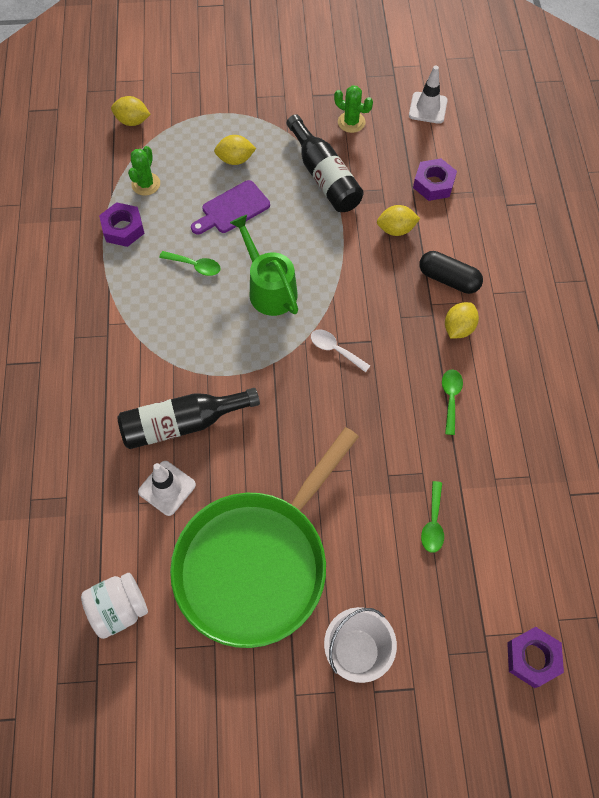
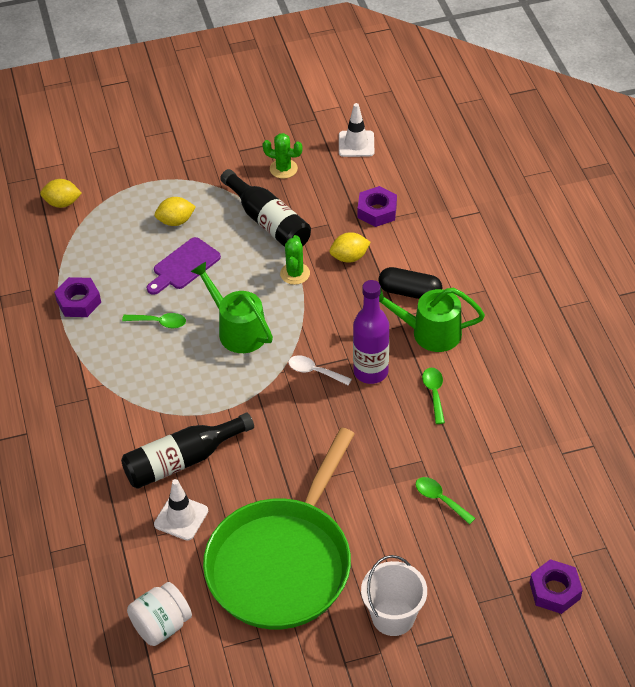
camera: 10 degrees left, 15 degrees down
green cactus [128,146,160,196] -> green cactus moved to [280,235,310,285]
green spoon [421,481,444,553] -> green spoon turned 135 degrees clockwise [416,477,476,525]
yellow lemon [445,302,479,339] -> green watering can [379,288,485,352]
none -> purple bottle [353,280,389,384]

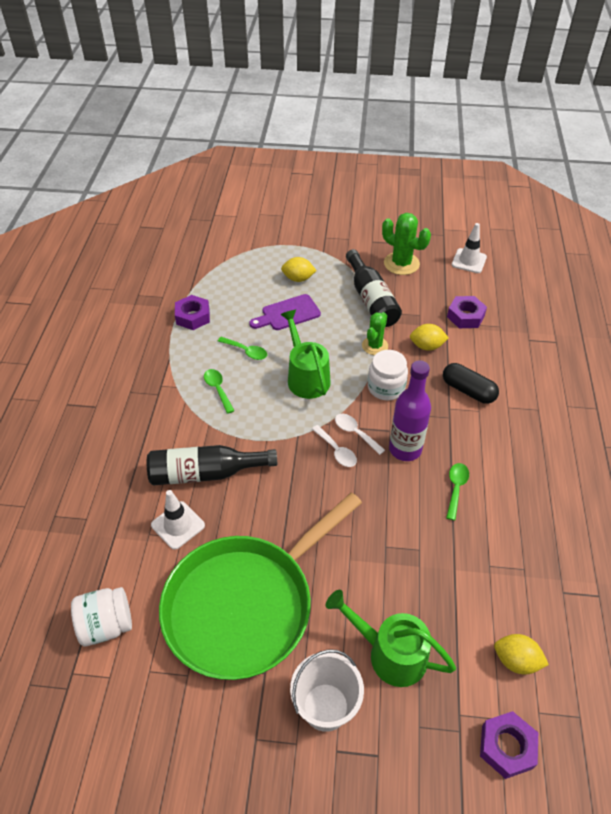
camera: 20 degrees right, 0 degrees up
yellow lemon [40,179,82,208] -> yellow lemon moved to [494,634,549,674]
green cactus [262,133,303,179] -> green cactus [382,213,431,275], size x1.51
green watering can [379,288,485,352] -> green watering can moved to [326,590,456,687]
green spoon [416,477,476,525] -> green spoon moved to [204,369,235,414]
none -> white spoon [312,425,357,467]
none -> white jar [368,350,408,400]

